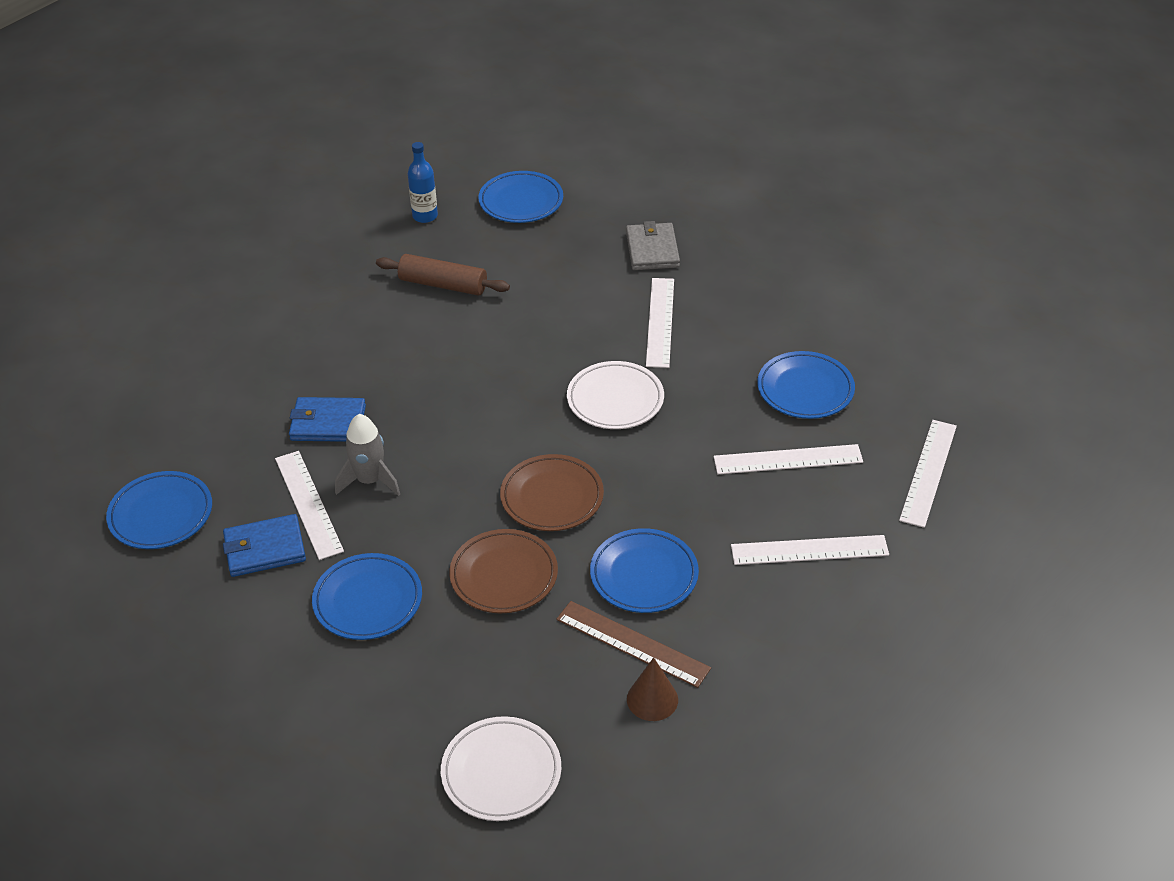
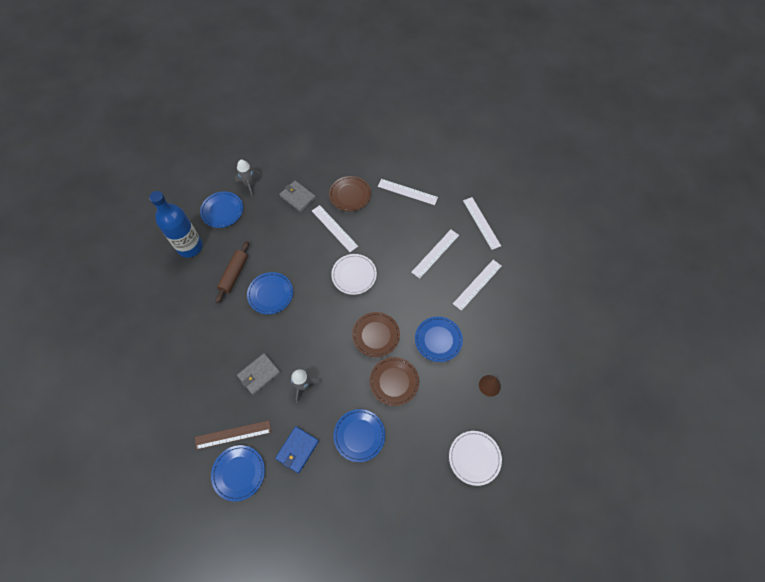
camera: 45 degrees left, 20 degrees up
white ruler [275,451,344,560] -> white ruler moved to [378,179,438,205]
blue wallet [289,397,366,442] -> grey wallet [237,353,280,395]
brown rolling pin [376,254,510,295] -> brown rolling pin turned 45 degrees counterclockwise [215,241,249,303]
blue bottle [408,142,438,223] -> blue bottle [149,191,203,258], size x2.00
brown ruler [556,601,711,688] -> brown ruler moved to [195,420,271,450]
blue plate [757,351,855,419] -> blue plate moved to [247,272,293,314]
none -> grey rocket [235,160,262,196]
none -> brown plate [329,176,371,211]

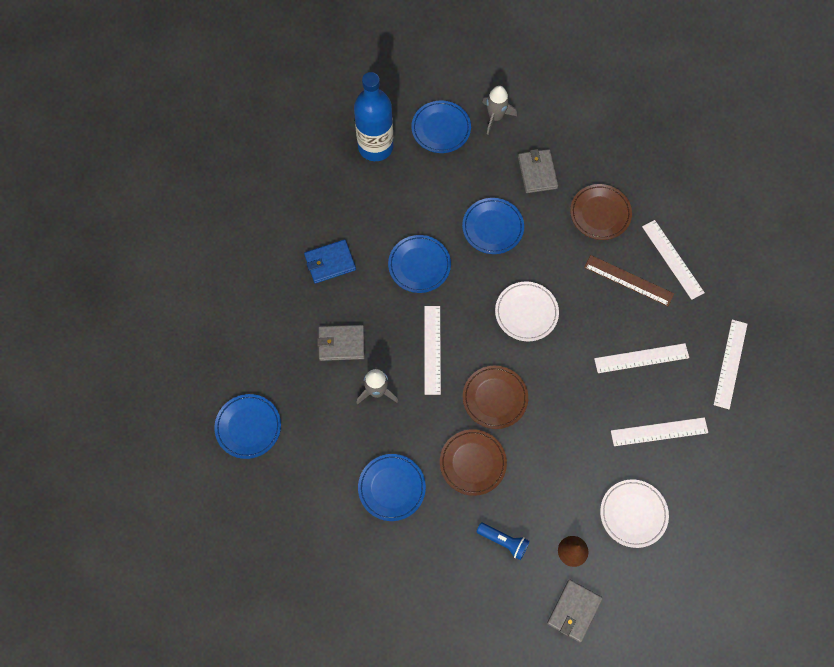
camera: 40 degrees right, 5 degrees up
brown ruler [195,420,271,450] -> brown ruler moved to [584,255,674,306]
brown rolling pin [215,241,249,303] -> none
blue wallet [275,426,319,473] -> blue wallet moved to [304,239,356,284]
white ruler [312,205,358,252] -> white ruler moved to [424,306,441,395]
blue plate [415,317,463,362] -> blue plate moved to [462,198,524,254]
white plate [449,431,502,486] -> white plate moved to [600,479,669,548]
none -> blue flashlight [477,523,529,560]
none -> grey wallet [547,580,603,642]

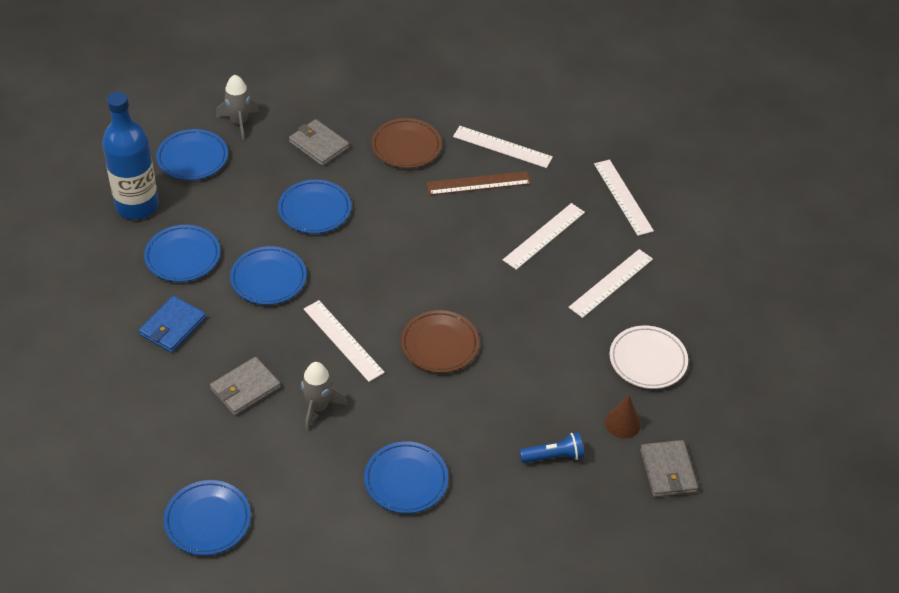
camera: 40 degrees left, 20 degrees down
brown plate [440,429,507,496] -> none
white plate [495,281,559,342] -> none
none -> blue plate [144,225,220,282]

